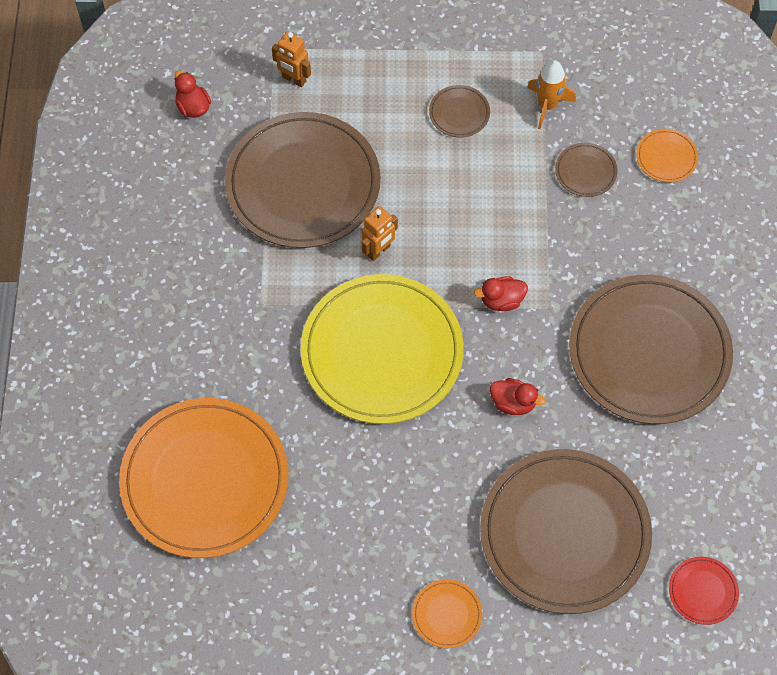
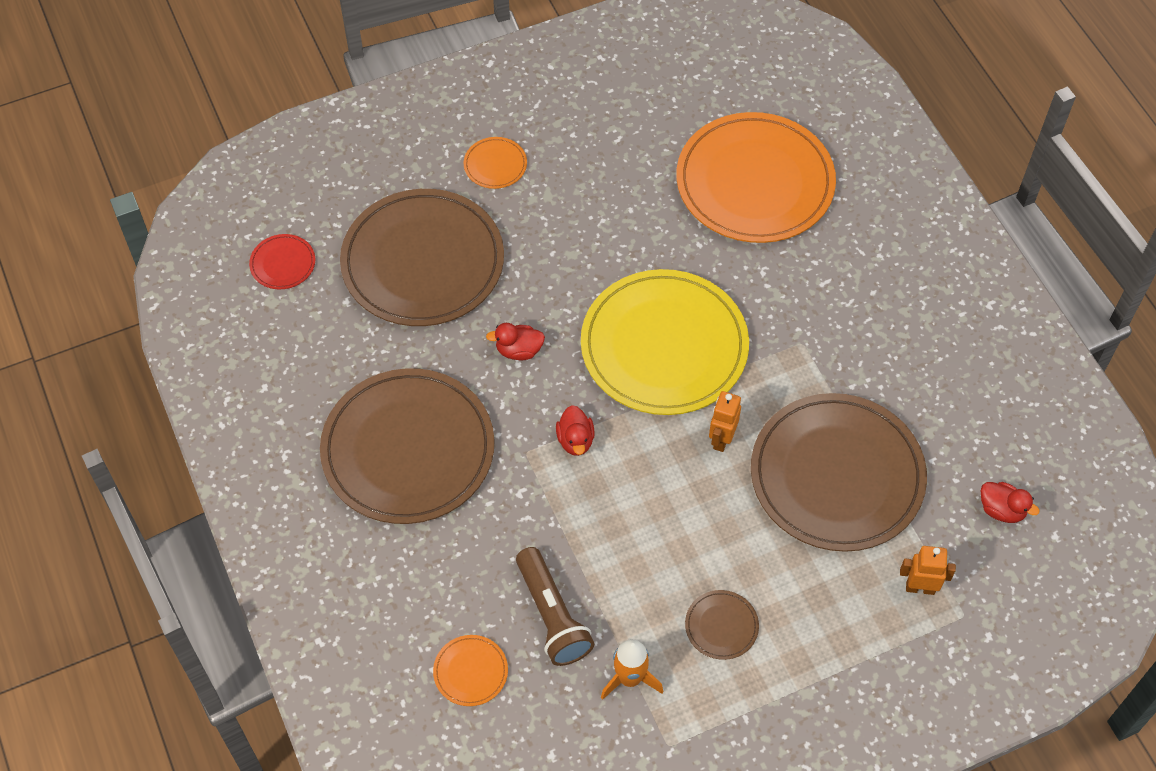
camera: 155 degrees right, 5 degrees down
red duck [474,276,528,311] -> red duck turned 120 degrees clockwise [556,405,595,456]
brown plate [555,143,618,197] -> brown flashlight [516,547,594,666]

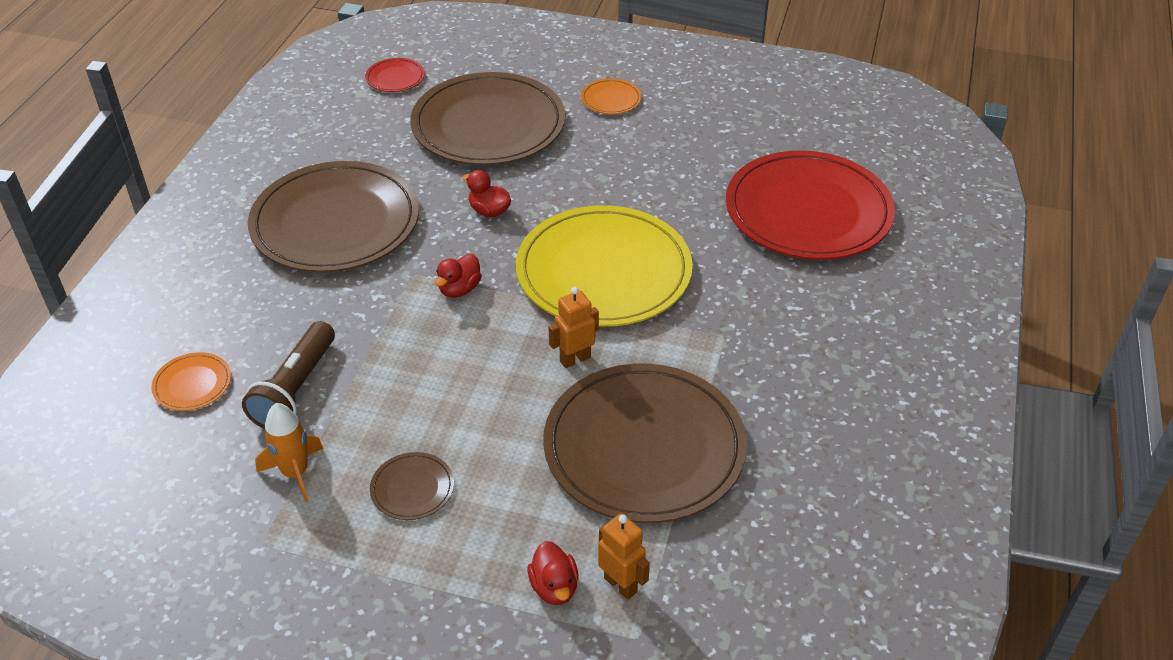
camera: 40 degrees right, 15 degrees down
orange plate [676,112,836,243] -> red plate [726,151,895,260]
red duck [981,482,1040,523] -> red duck moved to [528,541,579,605]

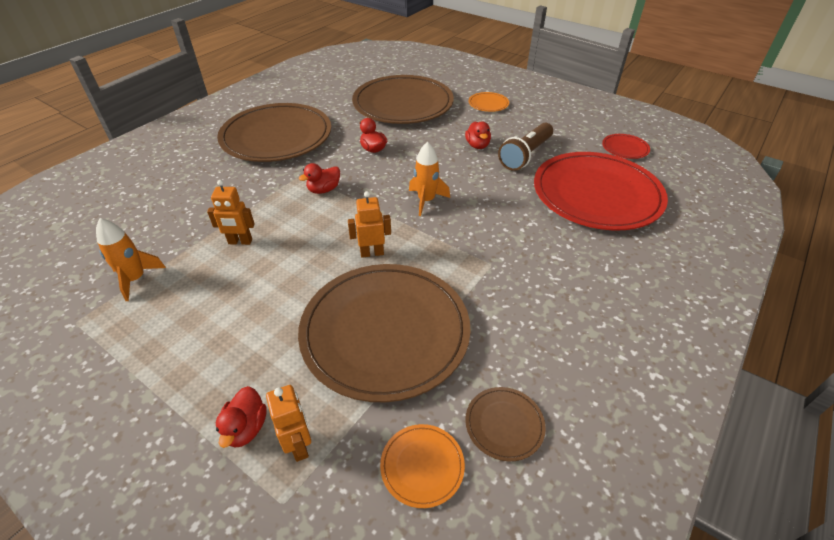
camera: 20 degrees right, 0 degrees up
orange plate [151,352,231,411] -> orange plate moved to [380,424,465,508]
brown flashlight [242,321,335,429] -> brown flashlight moved to [498,123,553,171]
red plate [365,58,425,92] -> red plate moved to [602,134,650,159]
brown plate [370,452,454,520] -> brown plate moved to [465,387,546,461]
yellow plate [516,205,693,327] -> orange rocket [409,142,450,216]
none -> orange robot [207,180,255,245]
none -> red duck [465,121,491,149]

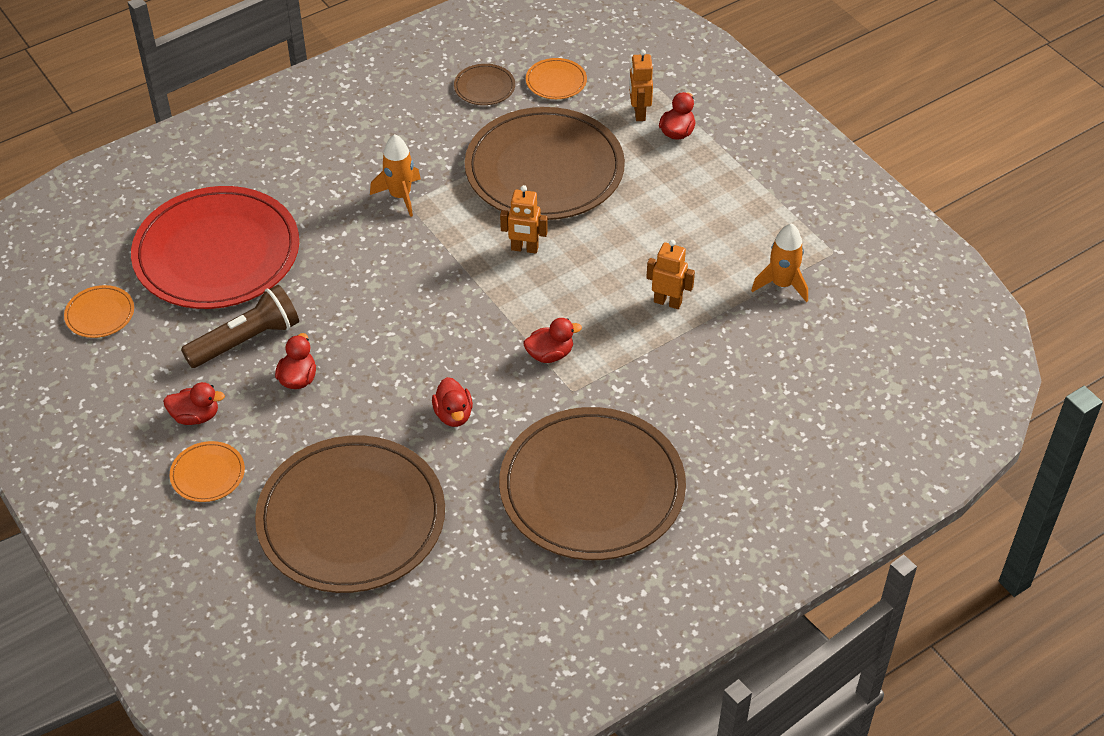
camera: 160 degrees left, 5 degrees up
orange rocket [409,142,450,216] -> orange rocket moved to [370,134,421,217]
red plate [602,134,650,159] -> orange plate [64,285,134,338]
none -> red duck [163,382,225,425]

